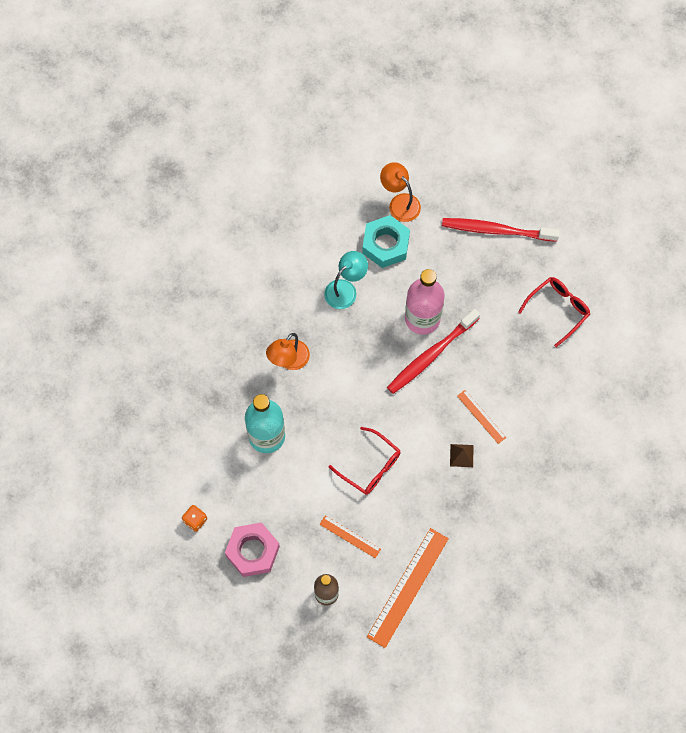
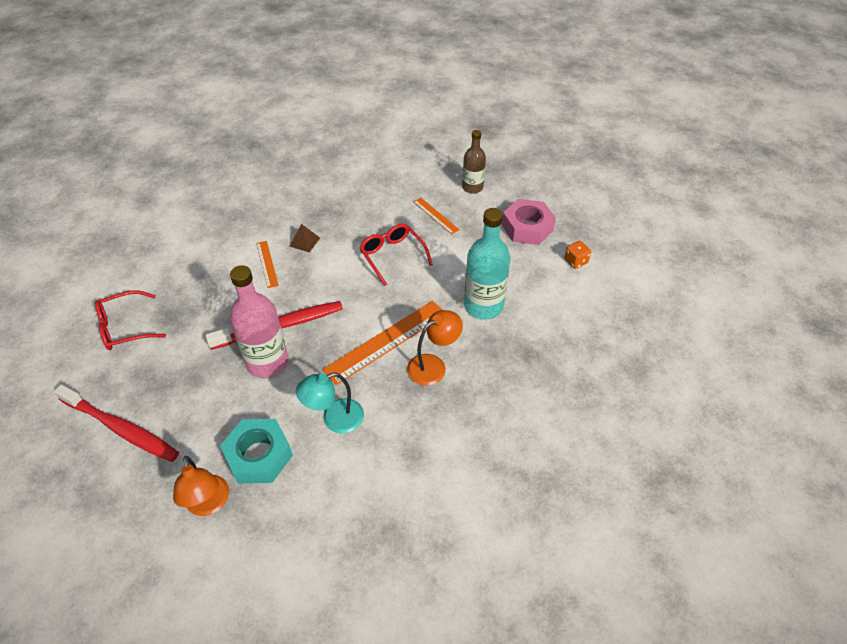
camera: 160 degrees left, 20 degrees down
orange ruler [367,528,449,648] -> orange ruler moved to [322,301,442,385]

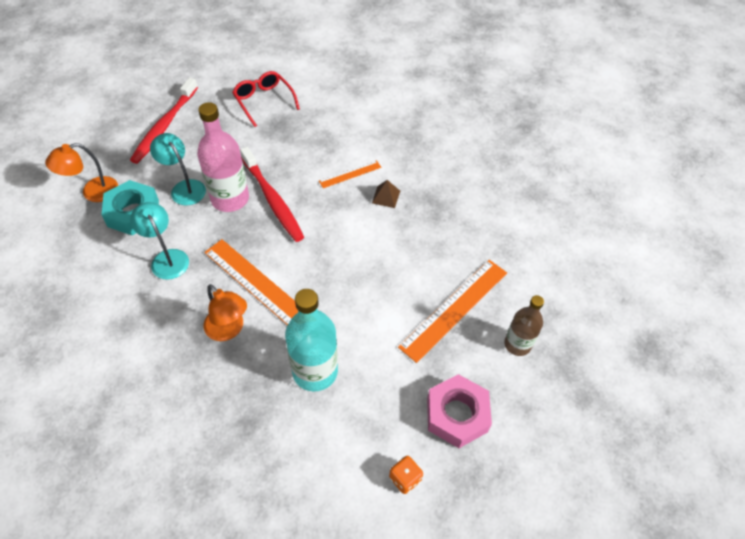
camera: 80 degrees right, 5 degrees up
red glasses [359,224,433,286] -> none
orange ruler [413,198,459,234] -> orange ruler [398,260,507,363], size x1.92
none -> turquoise lamp [150,133,206,205]

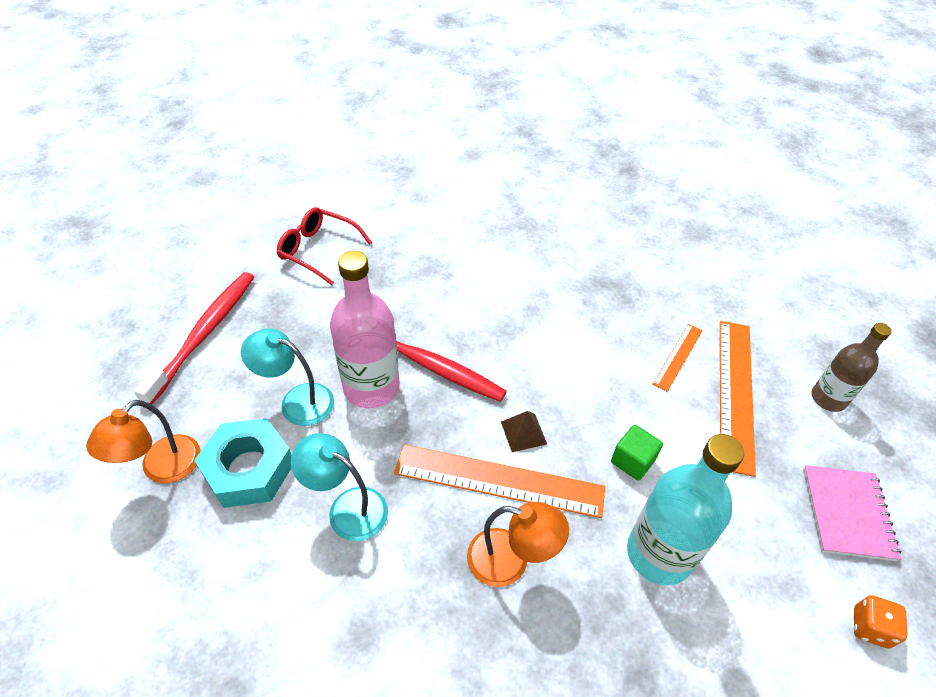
camera: 30 degrees left, 5 degrees down
red toothbrush [130,77,198,164] -> red toothbrush turned 150 degrees counterclockwise [133,272,254,405]
orange ruler [319,160,381,188] -> orange ruler moved to [653,324,703,392]
brown pyramid [372,180,400,208] -> brown pyramid moved to [501,411,547,452]
pink nut [427,374,492,448] -> pink notebook [803,465,901,561]
none -> green cube [611,425,663,480]

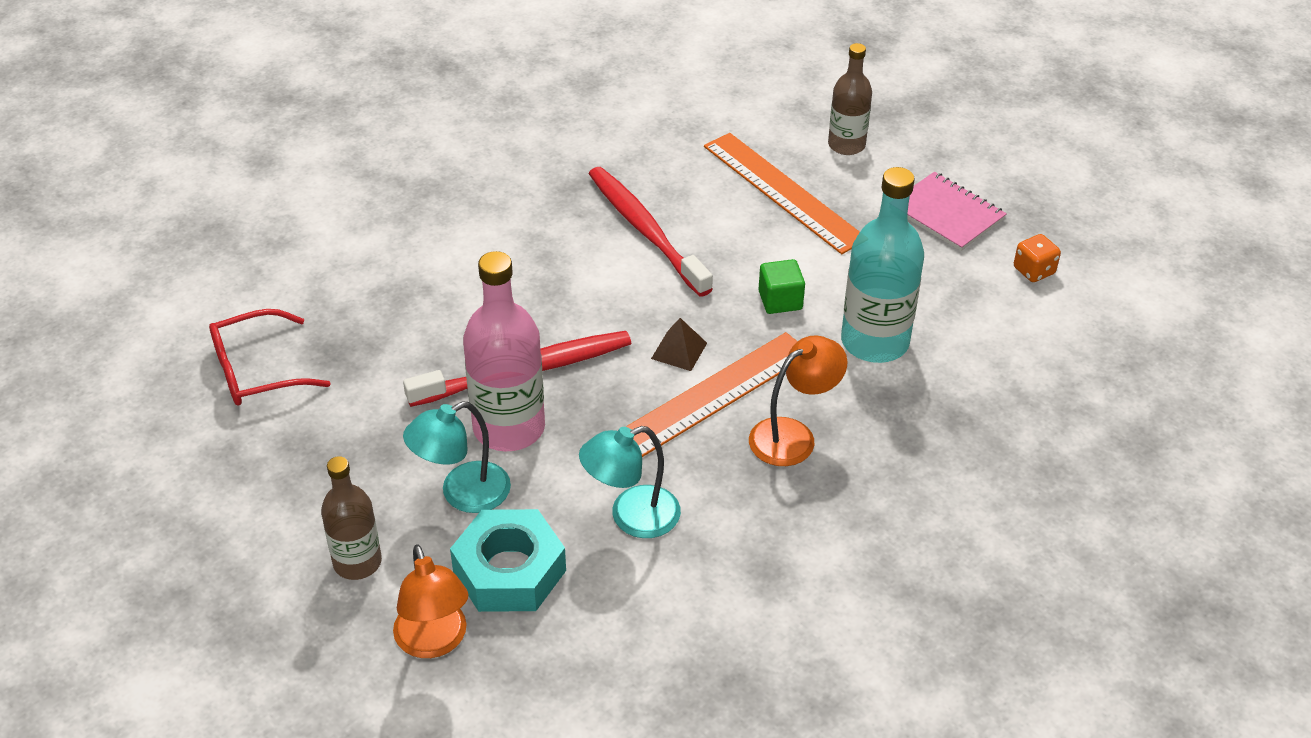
camera: 50 degrees left, 5 degrees down
red toothbrush [133,272,254,405] -> red toothbrush moved to [589,167,713,297]
orange ruler [653,324,703,392] -> none
none -> brown bottle [321,456,382,580]

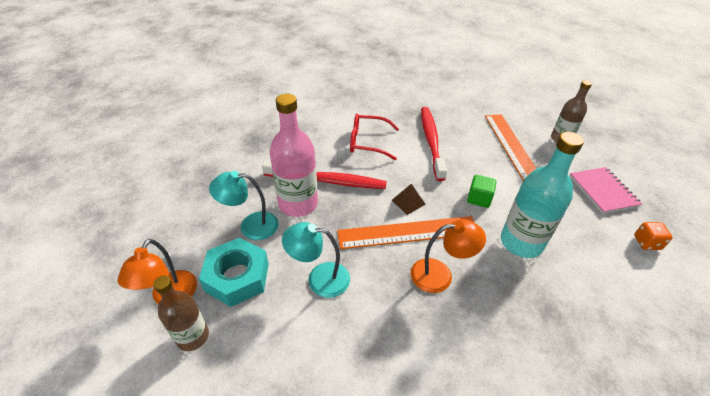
camera: 30 degrees right, 0 degrees up
red glasses [209,309,331,406] -> red glasses moved to [350,114,399,160]
brown bottle [321,456,382,580] -> brown bottle moved to [153,275,209,351]

